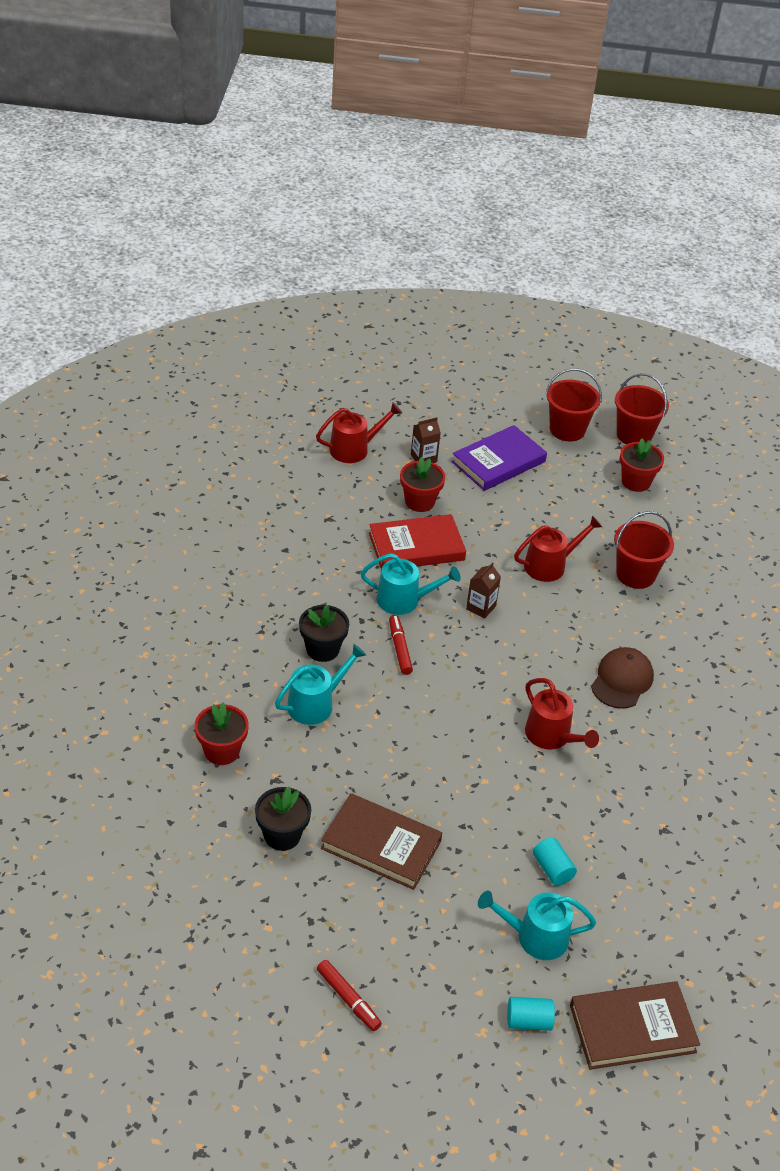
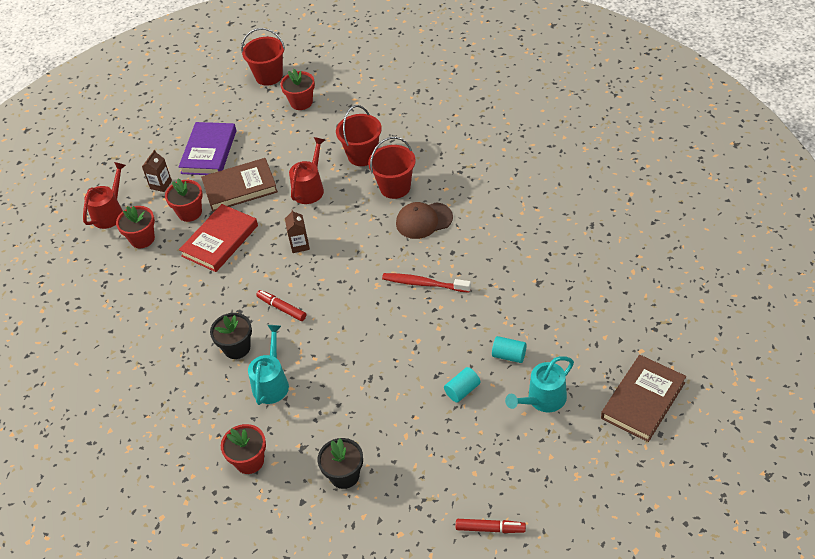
camera: 35 degrees left, 5 degrees up
brown book [321,793,442,890] -> brown book moved to [201,158,278,212]
turquoise watering can [361,553,461,615] -> none
turquoise cylinder [507,997,555,1031] -> turquoise cylinder moved to [444,367,480,402]
red watering can [525,678,599,749] -> red toothbrush [382,273,471,293]
red bucket [546,368,602,441] -> red bucket moved to [368,137,416,199]
brown cap [591,647,654,709] -> brown cap turned 90 degrees counterclockwise [396,202,453,239]
none -> red flower pot [116,206,155,248]

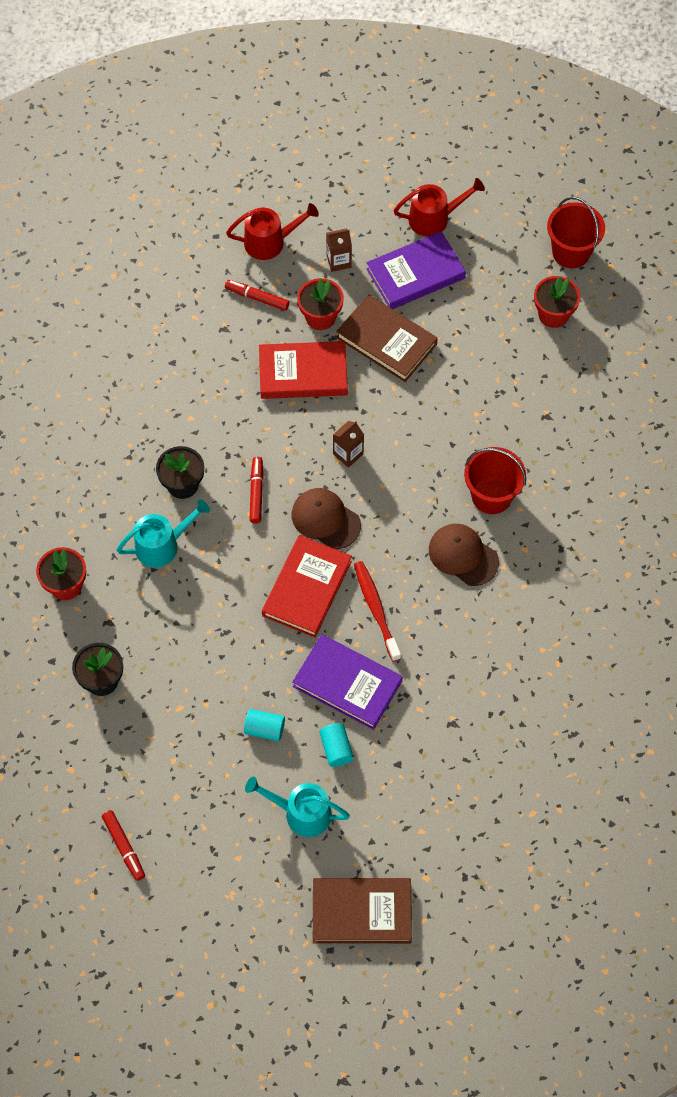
camera: 50 degrees right, 15 degrees up
red flower pot [116,206,155,248] -> red marker [225,280,290,311]
red watering can [289,137,325,204] -> red watering can moved to [393,178,485,237]
red bucket [336,105,382,166] -> none
none -> red book [262,535,352,638]
none -> brown cap [292,488,361,549]
none -> purple book [292,634,403,730]

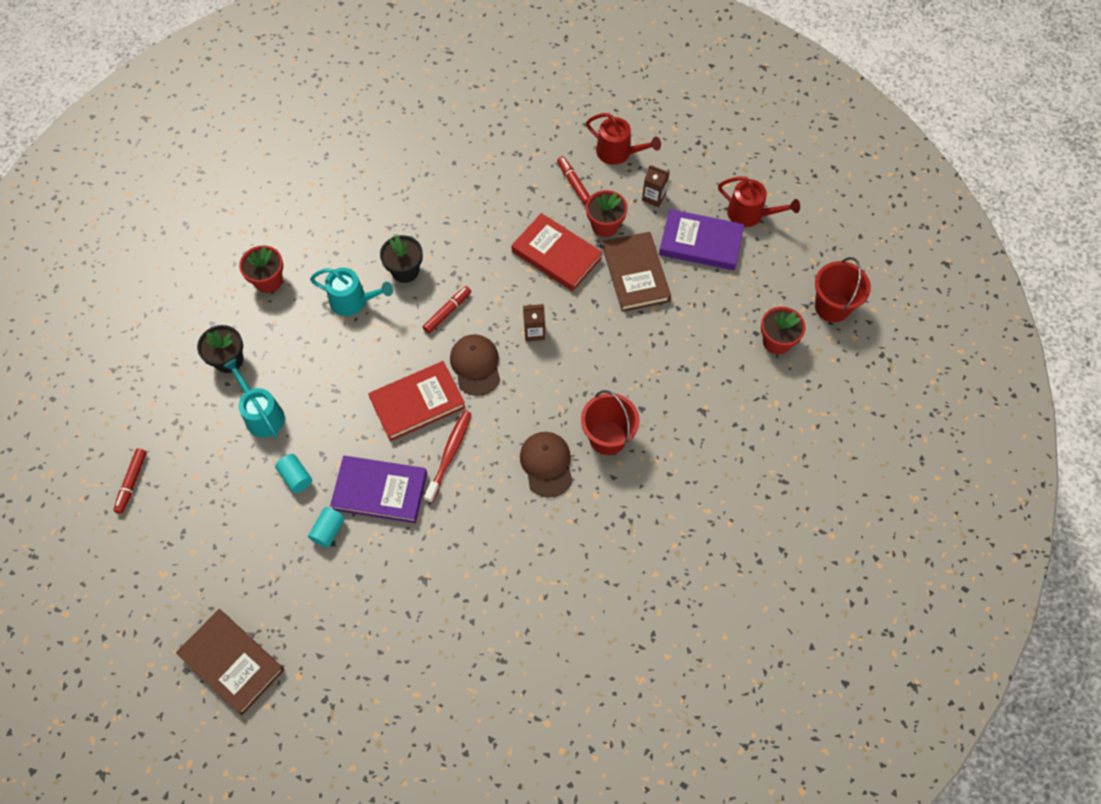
camera: 40 degrees right, 0 degrees up
turquoise watering can [245,777,350,837] -> turquoise watering can moved to [223,359,285,438]
purple book [292,634,403,730] -> purple book turned 60 degrees counterclockwise [330,456,427,523]

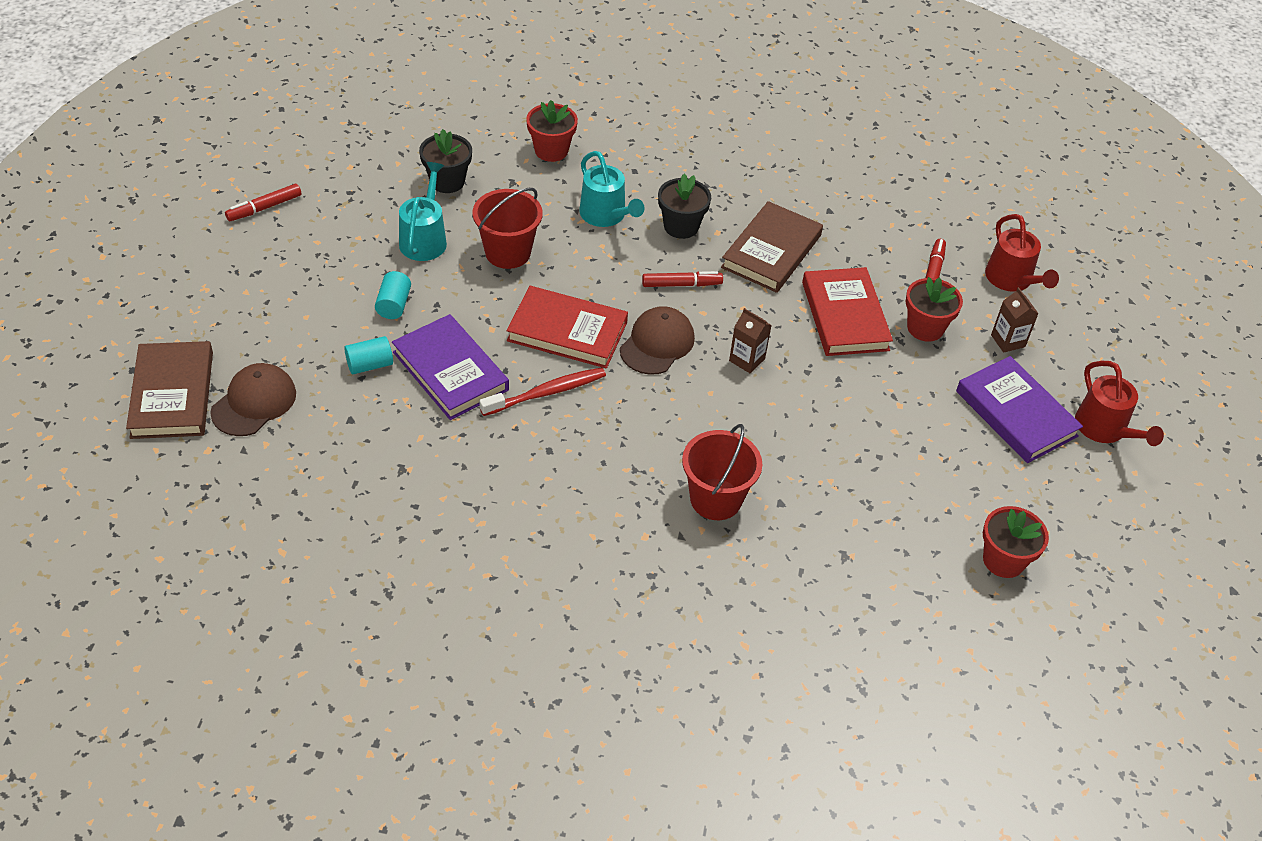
camera: 40 degrees right, 15 degrees down
brown cap [520,432,573,498] -> brown cap moved to [210,363,296,436]
brown book [602,232,671,312] -> brown book moved to [721,201,823,293]
red bucket [815,257,871,322] -> red bucket moved to [472,188,543,269]

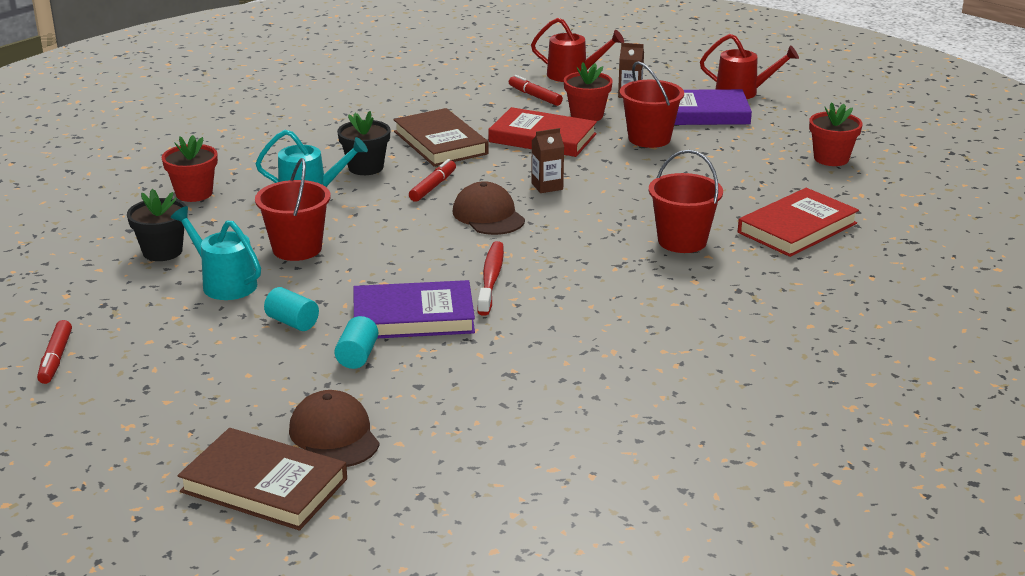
camera: 55 degrees left, 20 degrees down
red book [506,286,628,369] -> red book moved to [738,188,859,257]
none -> red bucket [620,61,684,148]

